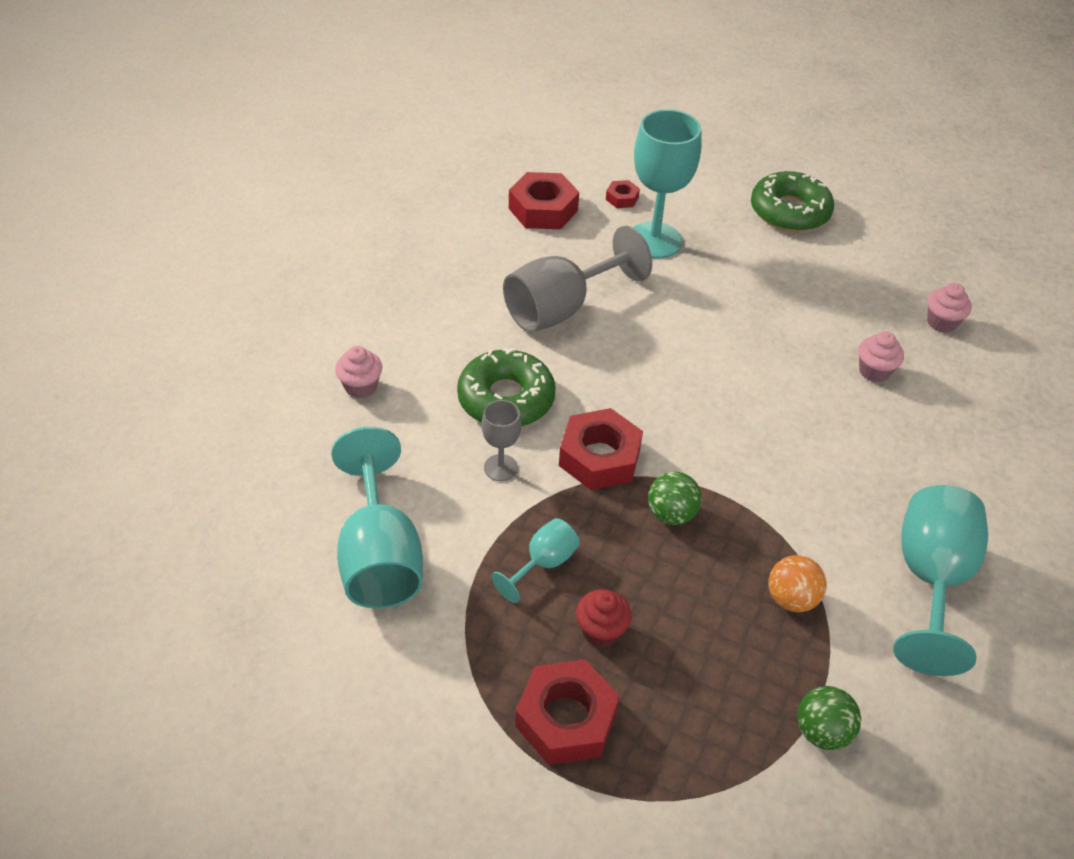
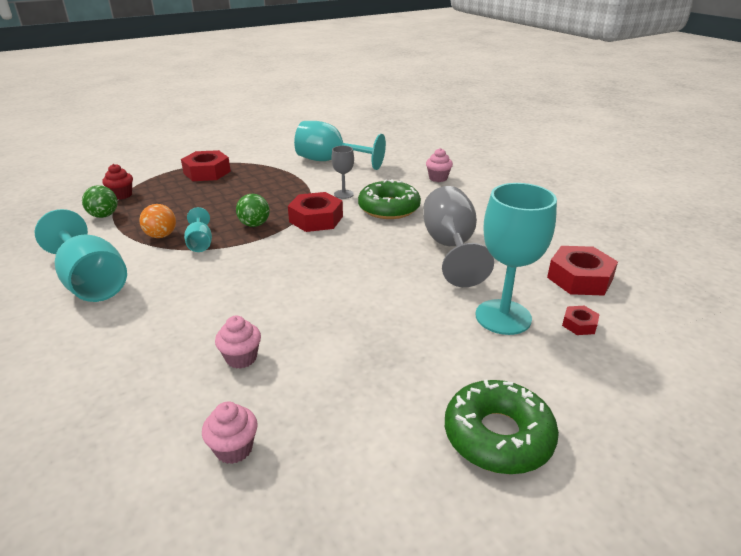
camera: 125 degrees right, 15 degrees down
turquoise goblet [491,518,580,603] -> turquoise goblet moved to [184,207,212,252]
red cupcake [576,589,632,648] -> red cupcake moved to [102,164,133,200]

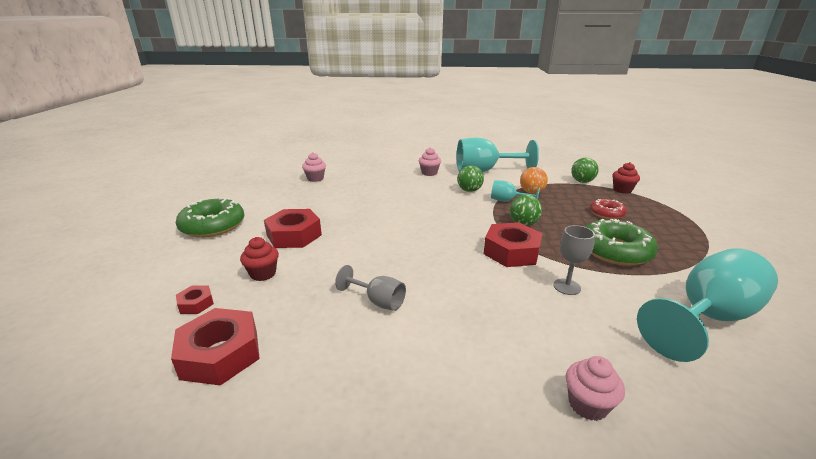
camera: 125 degrees right, 5 degrees down
red nut [181,150,231,181] -> red nut moved to [264,209,322,248]
pink cupcake [215,316,261,369] -> pink cupcake moved to [419,147,441,176]
green donut [358,180,421,219] -> green donut moved to [585,219,658,266]
grey goblet [423,186,494,287] -> grey goblet [335,265,406,311], size x0.51
turquoise goblet [476,183,557,335] -> red cupcake [240,237,279,281]
none -> green ball [457,166,484,192]
none -> red donut [590,199,627,219]

